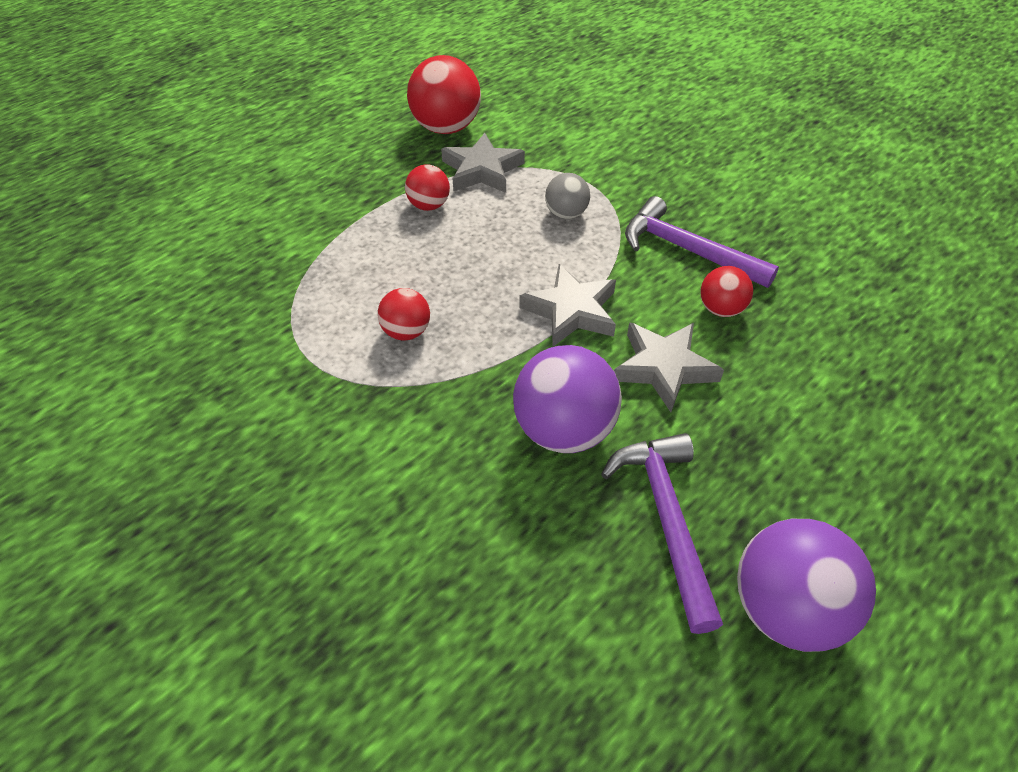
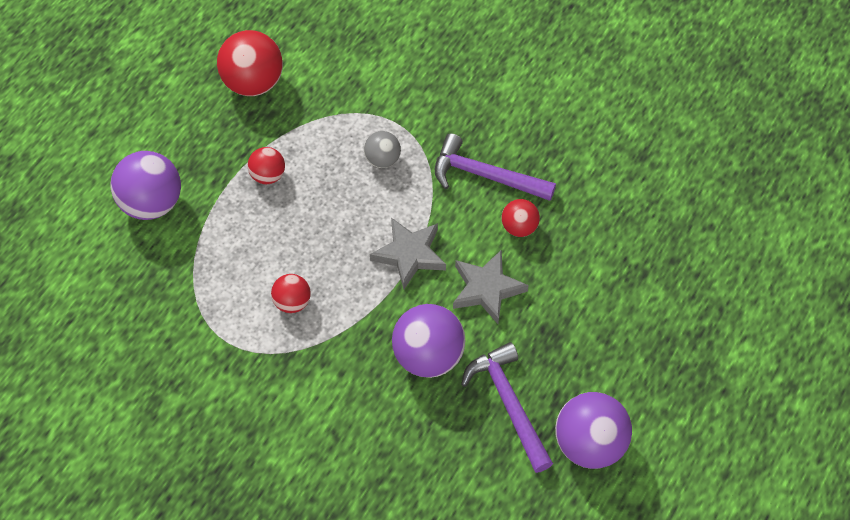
camera: 15 degrees left, 10 degrees up
grey star [441,133,525,193] -> none
none -> purple ball [111,151,181,220]

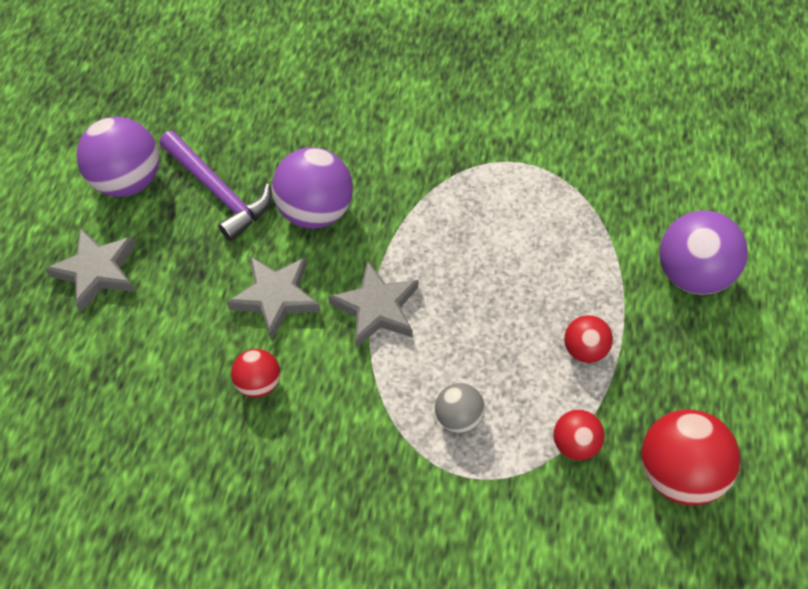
camera: 160 degrees right, 0 degrees up
red ball [271,274,311,313] -> red ball moved to [553,409,605,460]
purple hammer [435,133,556,201] -> none
none -> grey star [45,228,137,312]

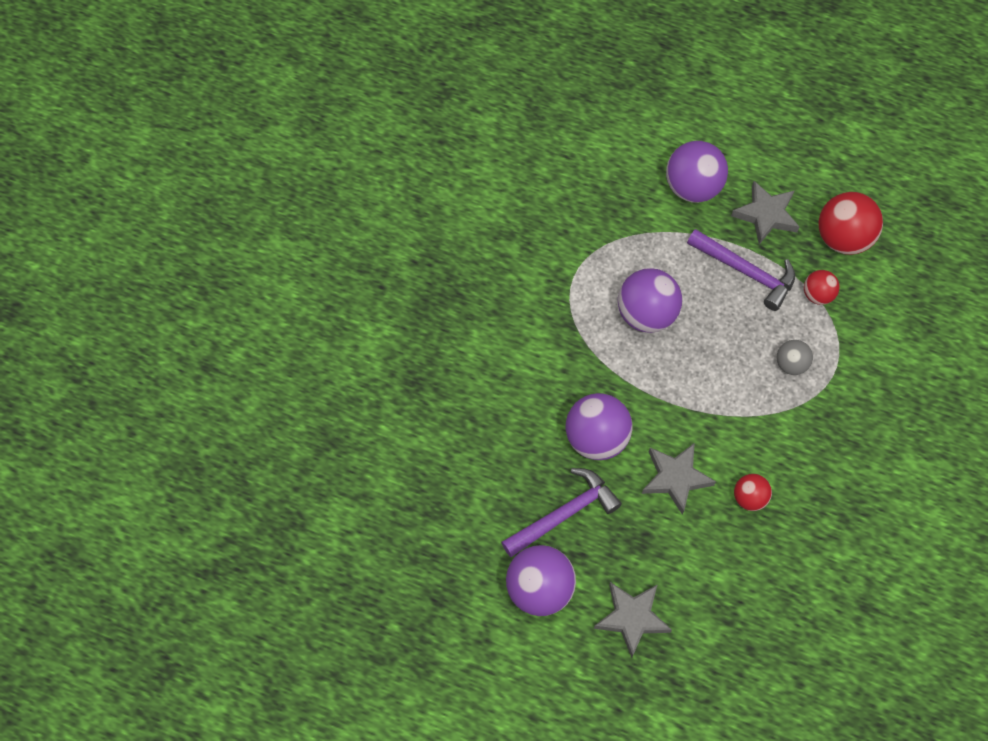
camera: 80 degrees left, 5 degrees up
grey star [328,260,418,348] -> grey star moved to [731,181,800,244]
red ball [564,315,613,363] -> purple hammer [687,229,795,311]
none -> purple ball [618,268,682,333]

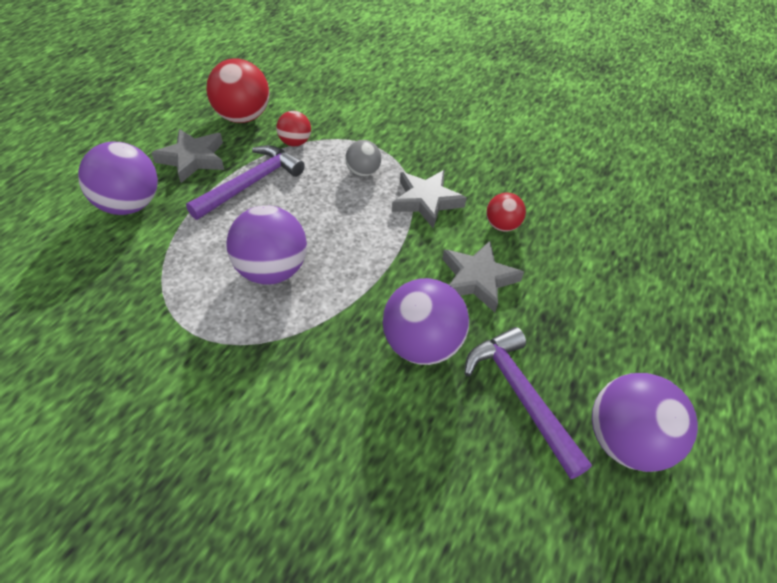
camera: 85 degrees left, 15 degrees down
grey star [594,582,672,658] -> grey star moved to [392,170,467,228]

